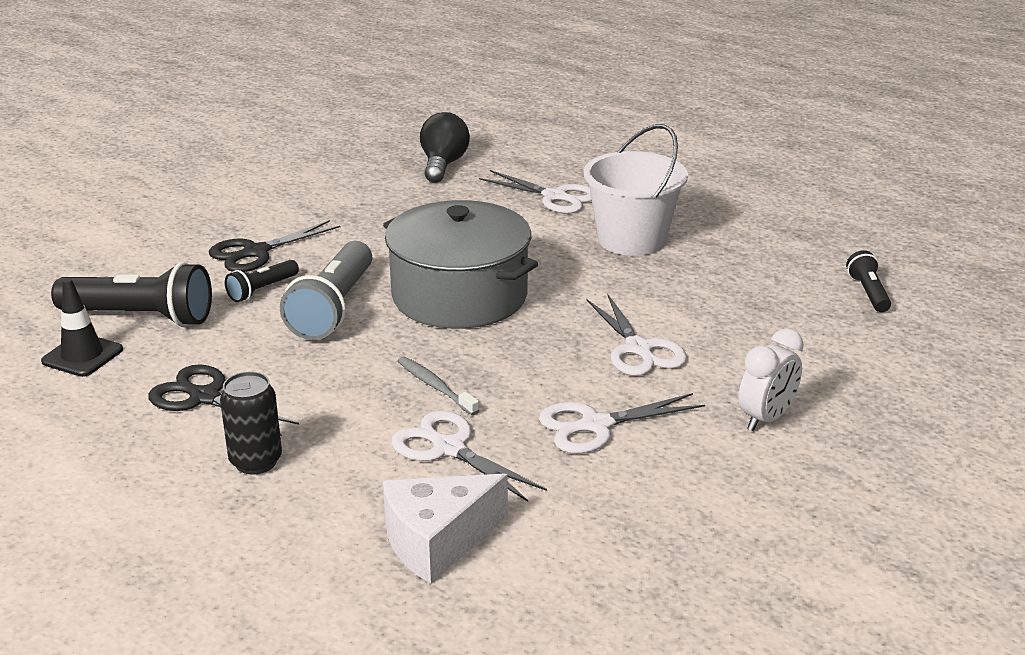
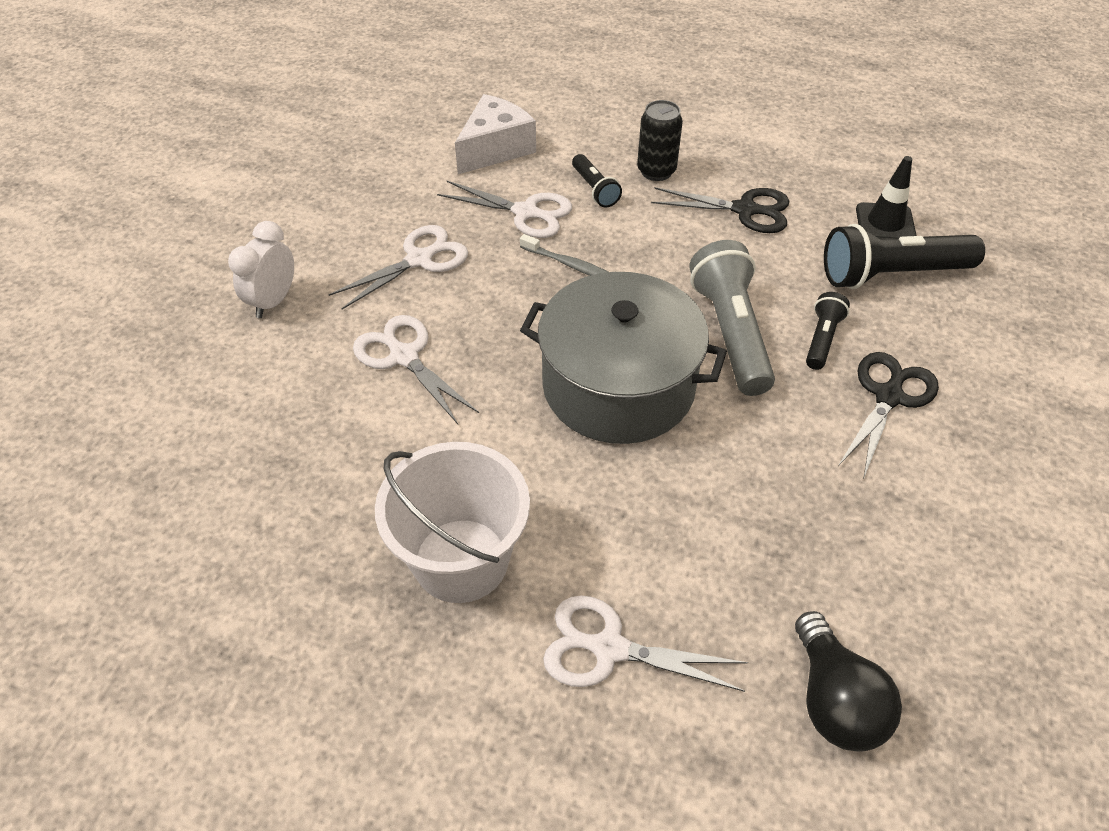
camera: 160 degrees right, 20 degrees up
black flashlight [846,250,891,312] -> black flashlight moved to [572,154,622,207]

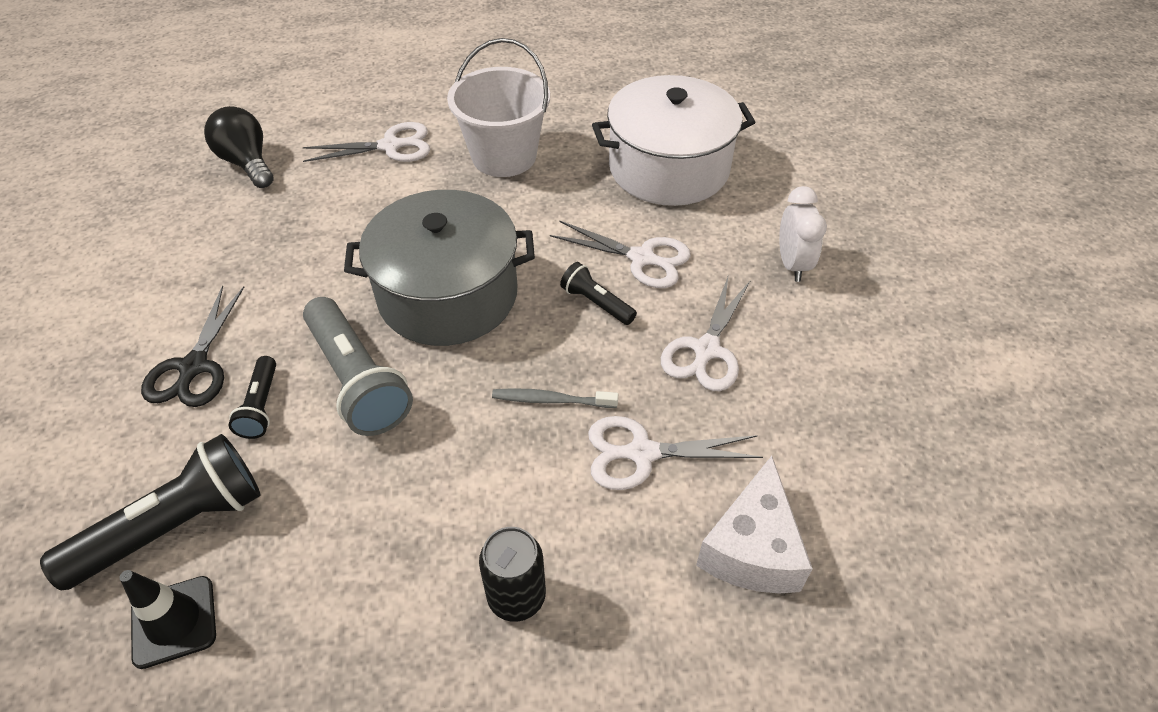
camera: 155 degrees right, 0 degrees up
black flashlight [572,154,622,207] -> black flashlight moved to [560,262,637,325]
black scissors [651,187,789,233] -> none
none -> white pot [592,75,755,206]

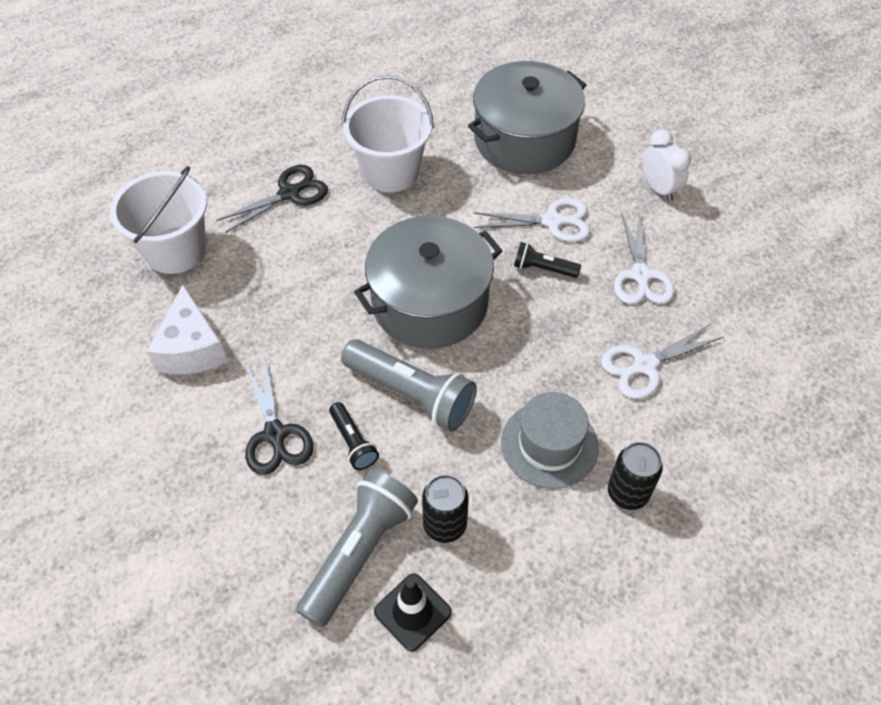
camera: 25 degrees left, 5 degrees up
black flashlight [40,434,261,590] -> grey flashlight [296,469,418,628]
black light bulb [204,106,273,188] -> white bucket [110,166,207,274]
white scissors [303,122,430,162] -> black scissors [216,165,328,233]
grey toothbrush [492,388,618,408] -> none
white pot [592,75,755,206] -> grey pot [468,61,586,174]
white cheese [696,456,813,593] -> white cheese moved to [146,285,228,374]
none -> black can [422,475,469,543]
none -> grey hat [501,392,599,489]

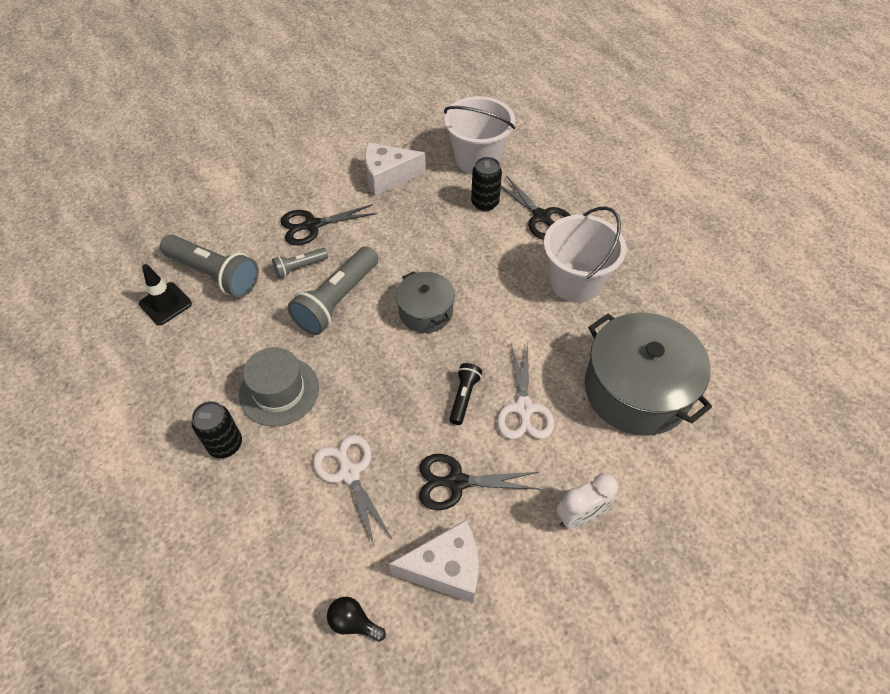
camera: 90 degrees right, 0 degrees up
black flashlight [329,402,379,470] -> grey flashlight [272,248,328,279]
grey pot [354,216,502,349] -> grey pot [396,271,455,333], size x0.55
black can [422,475,469,543] -> black can moved to [471,157,502,211]
white scissors [614,214,674,304] -> black scissors [419,454,541,510]
none -> black light bulb [327,597,386,642]
none -> white cheese [389,520,479,603]

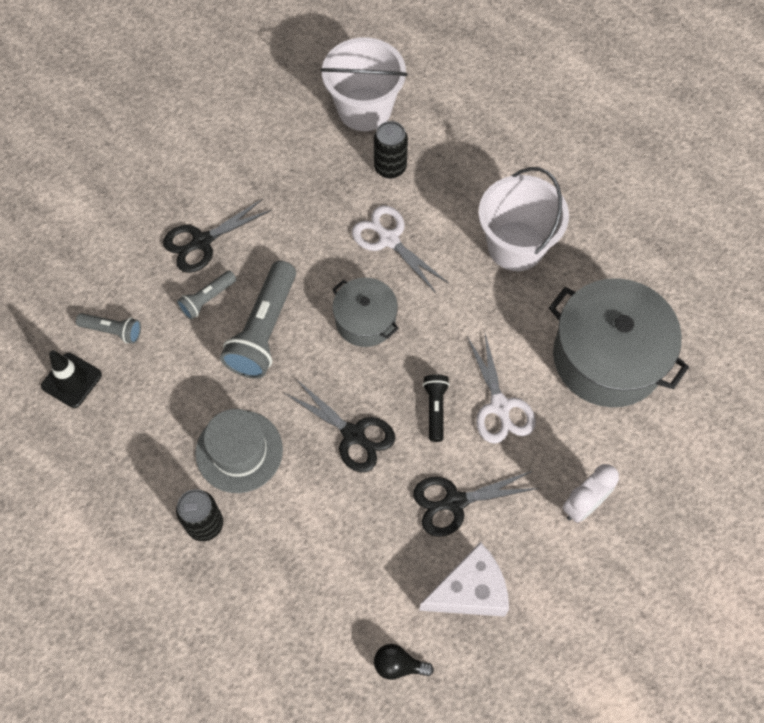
camera: 15 degrees left, 10 degrees up
grey flashlight [160,235,259,297] -> grey flashlight [76,313,141,344], size x0.52
white scissors [313,435,393,548] -> white scissors moved to [352,205,449,293]
white cheese [365,142,426,196] -> none
black scissors [501,176,571,240] -> black scissors moved to [284,379,395,472]

